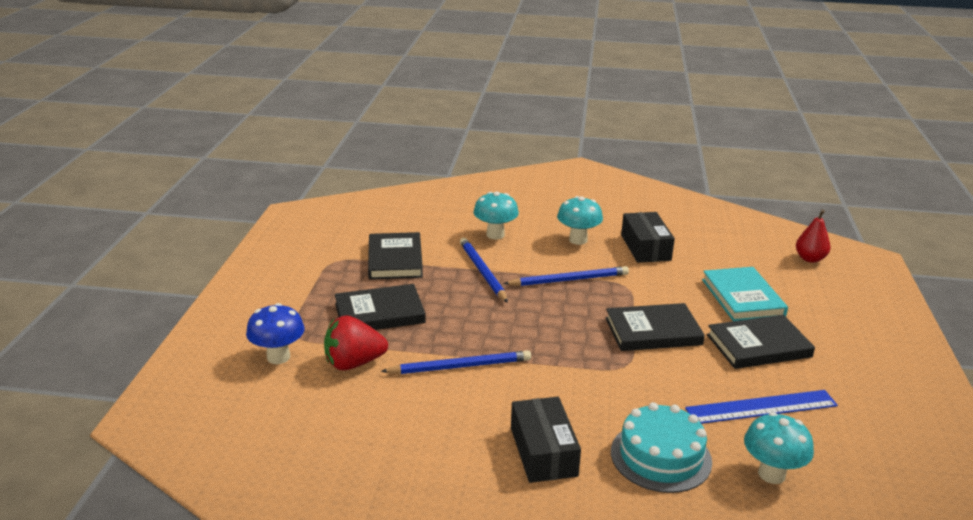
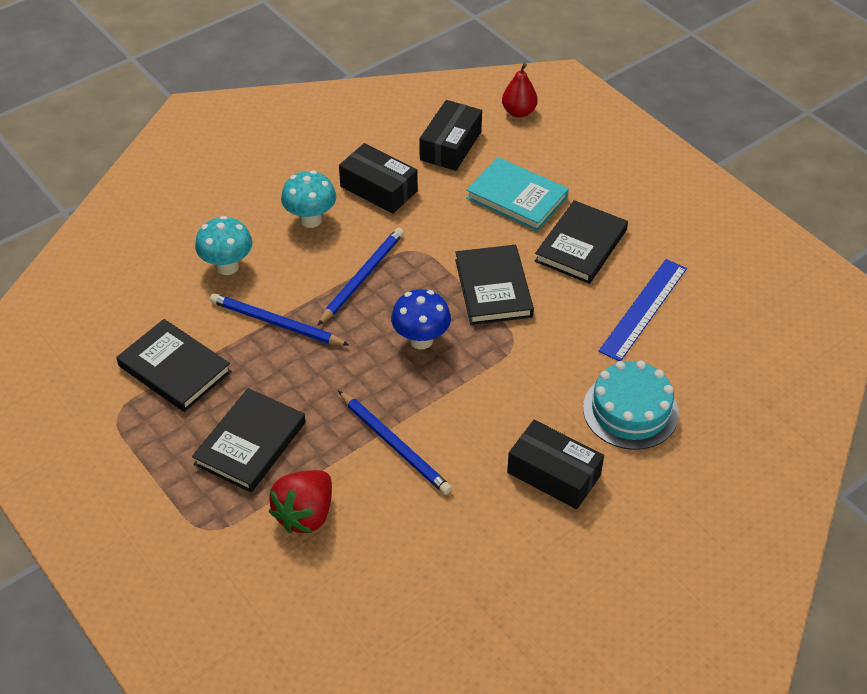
camera: 45 degrees left, 20 degrees up
blue mushroom [246,303,305,364] -> blue mushroom moved to [391,289,451,349]
blue pencil [381,350,531,374] -> blue pencil turned 105 degrees clockwise [338,391,452,495]
black book [606,303,705,351] -> black book turned 45 degrees counterclockwise [455,245,534,325]
turquoise mushroom [744,412,814,484] -> none
none -> black box [419,100,482,171]

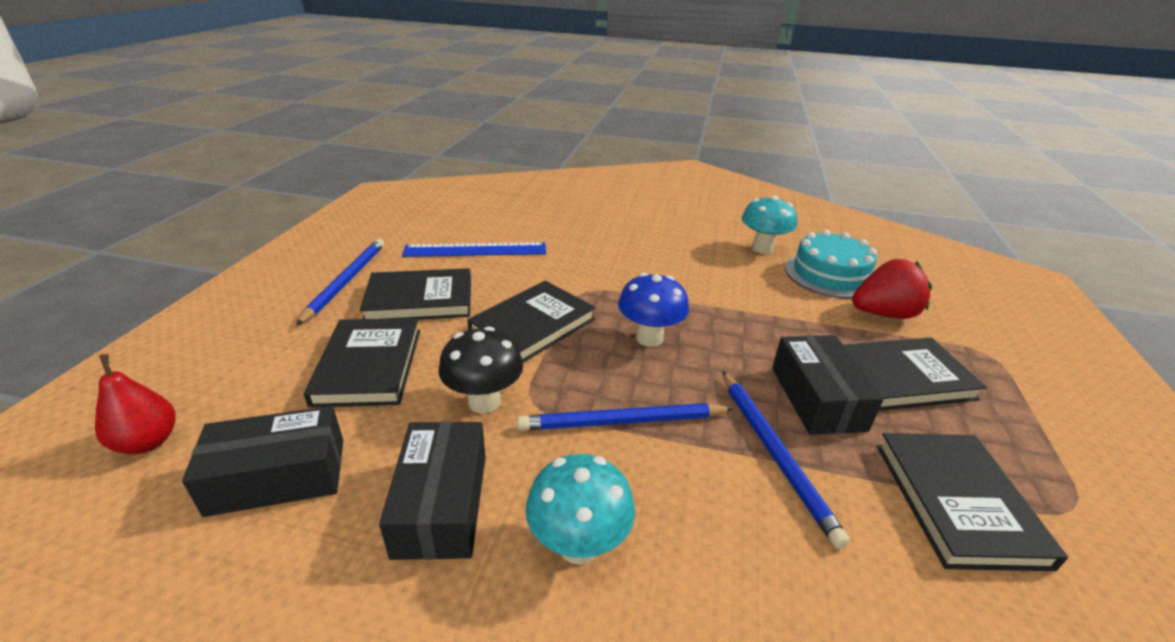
camera: 130 degrees left, 15 degrees down
turquoise mushroom [195,216,252,275] -> turquoise mushroom moved to [742,196,797,254]
blue pencil [338,391,452,495] -> blue pencil moved to [296,239,384,326]
turquoise book [466,157,569,231] -> black book [304,318,420,408]
black box [507,420,604,509] -> black box moved to [772,335,884,435]
turquoise cake [583,361,679,450] -> turquoise cake moved to [785,230,877,299]
none -> black mushroom [439,326,523,413]

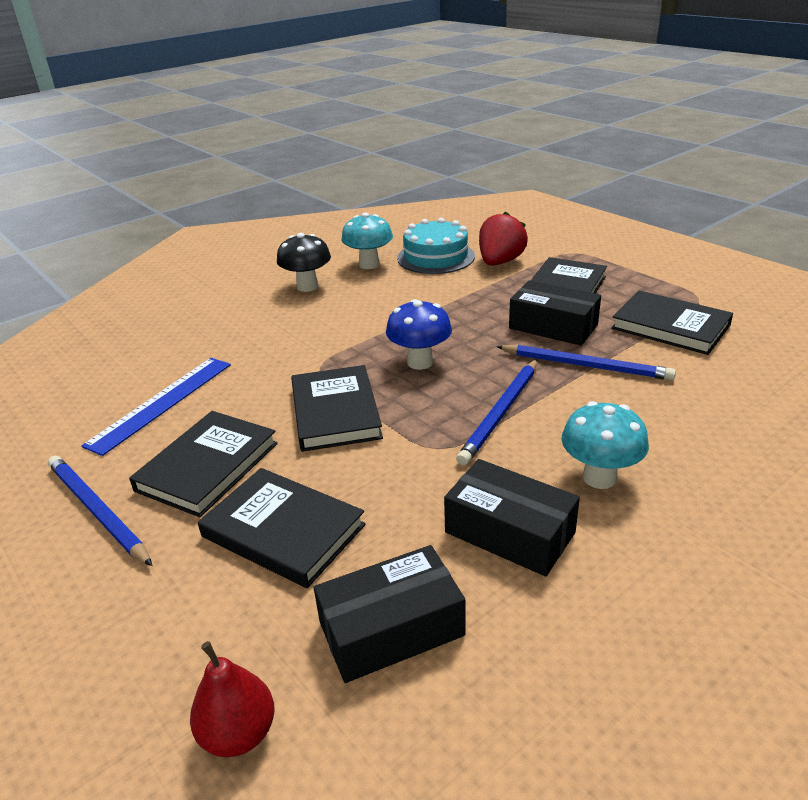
camera: 50 degrees left, 0 degrees up
black box [182,406,343,517] -> black box turned 45 degrees clockwise [314,545,465,683]
black mushroom [439,326,523,413] -> black mushroom moved to [277,233,331,292]

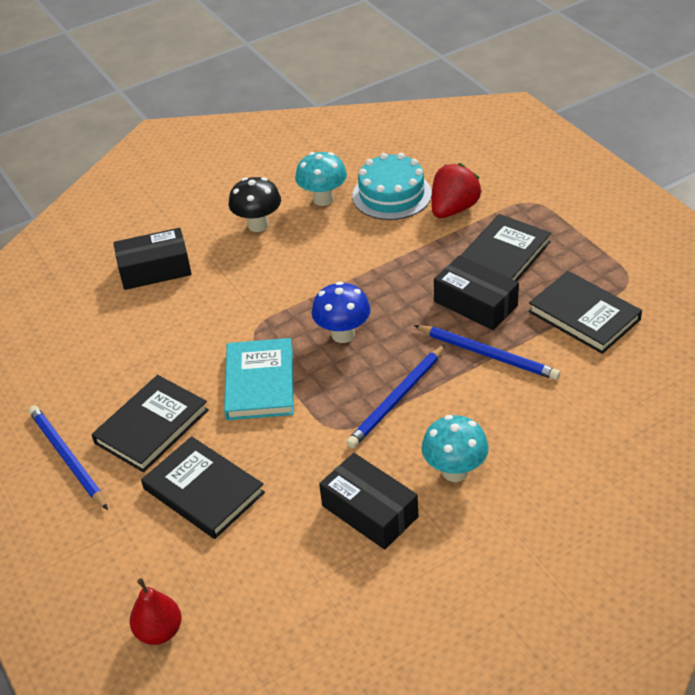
camera: 10 degrees right, 10 degrees up
blue ruler [81,358,231,456] -> none
black book [291,365,383,452] -> turquoise book [224,338,294,420]
black box [314,545,465,683] -> black box moved to [113,228,192,290]

